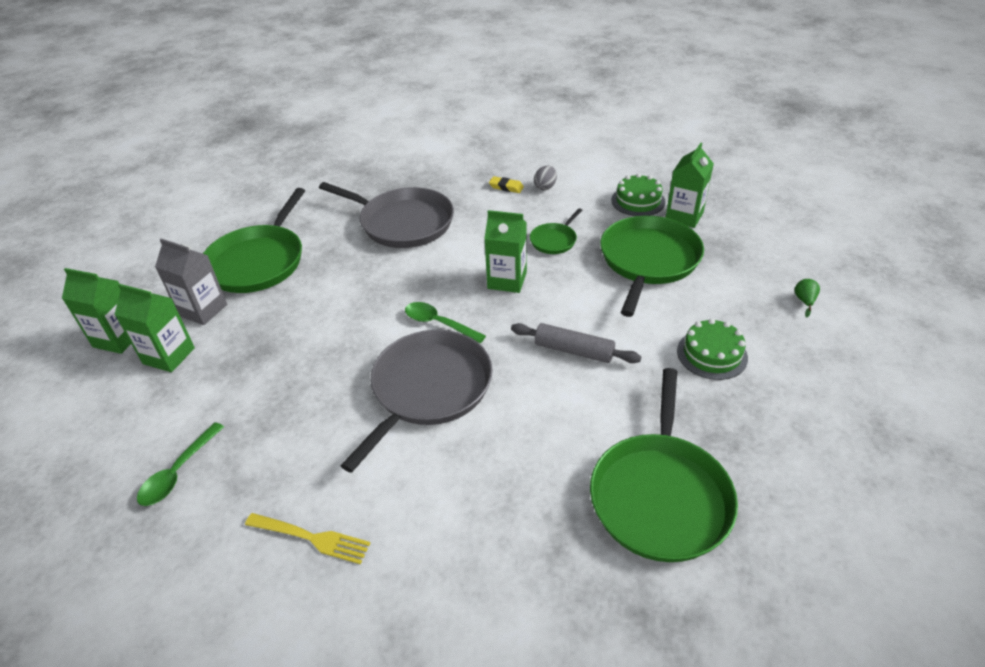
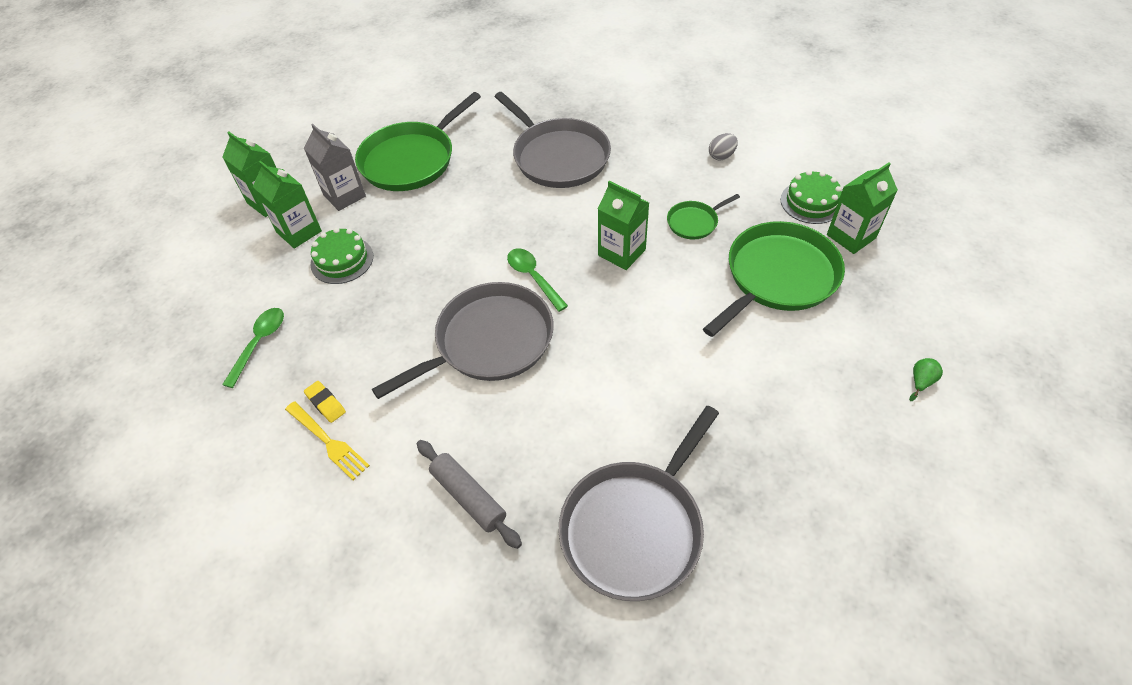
camera: 25 degrees right, 10 degrees up
green spoon [137,422,224,506] -> green spoon turned 150 degrees clockwise [222,308,284,388]
yellow eraser [489,176,524,193] -> yellow eraser moved to [304,381,346,423]
grey rolling pin [511,323,641,363] -> grey rolling pin moved to [417,440,522,549]
green pan [590,368,738,562] -> grey pan [559,406,719,601]
green cake [677,318,748,380] -> green cake moved to [310,228,373,284]

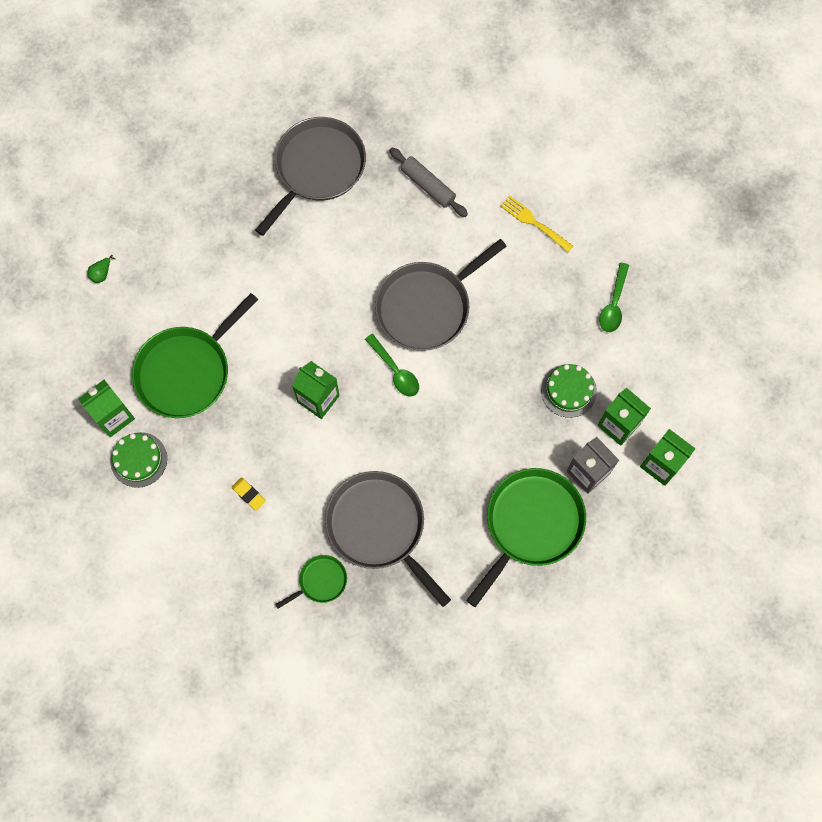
camera: 175 degrees right, 20 degrees up
yellow eraser [304,381,346,423] -> yellow eraser moved to [232,478,266,511]
green pan [667,194,740,239] -> green pan moved to [275,555,347,609]
grey egg [709,133,738,160] -> none

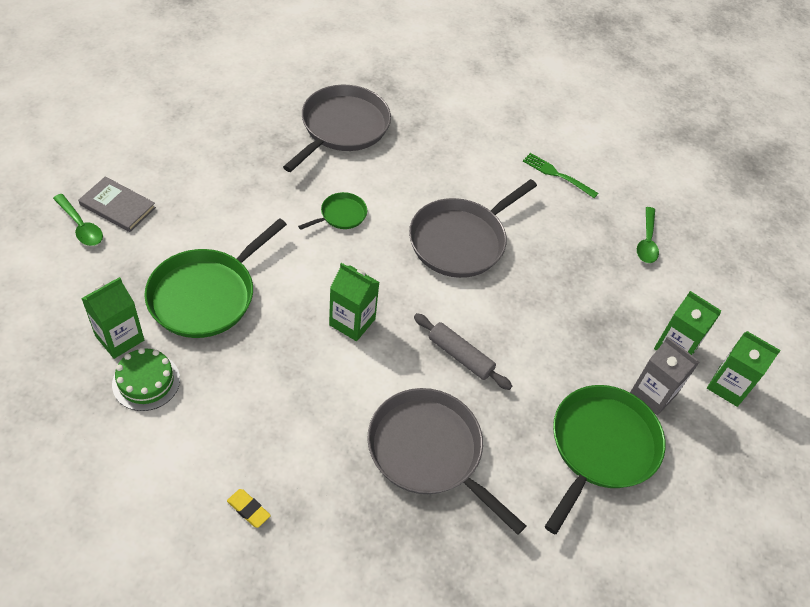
camera: 10 degrees left, 20 degrees down
green pear [87,255,115,283] -> grey book [78,176,156,232]
yellow eraser [232,478,266,511] -> yellow eraser moved to [227,489,271,528]
green pan [275,555,347,609] -> green pan moved to [298,192,367,230]
green spoon [365,334,419,397] -> green spoon moved to [53,194,103,246]
grey rolling pin [389,148,468,217] -> grey rolling pin moved to [414,313,512,390]
yellow fork [500,195,573,252] -> green fork [523,153,598,198]
green cake [541,364,597,418] -> none

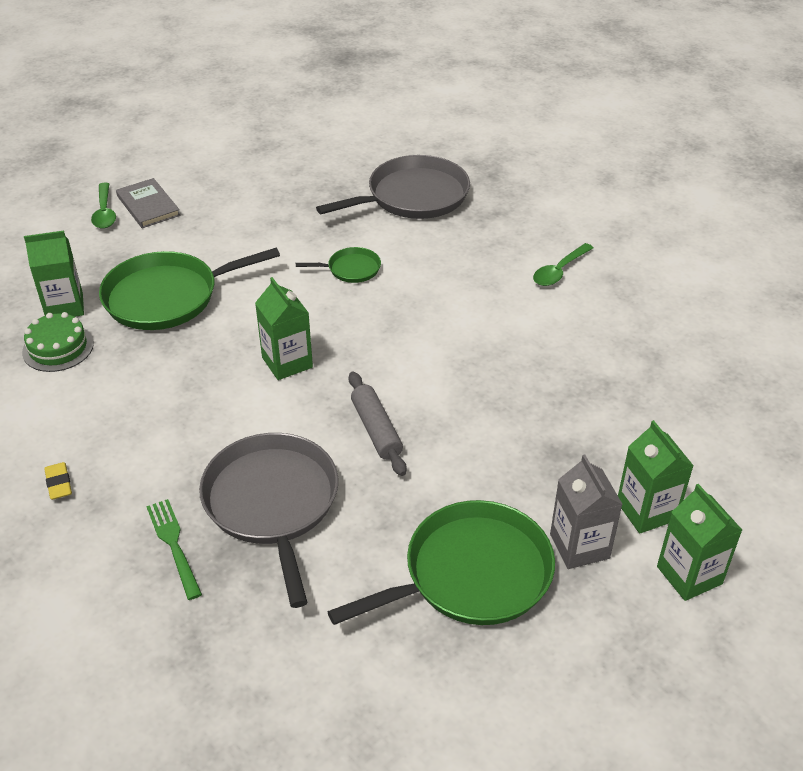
camera: 35 degrees right, 10 degrees down
grey pan [409,179,537,278] -> none
green fork [523,153,598,198] -> green fork moved to [146,499,202,600]
green spoon [637,207,659,263] -> green spoon moved to [533,243,593,286]

